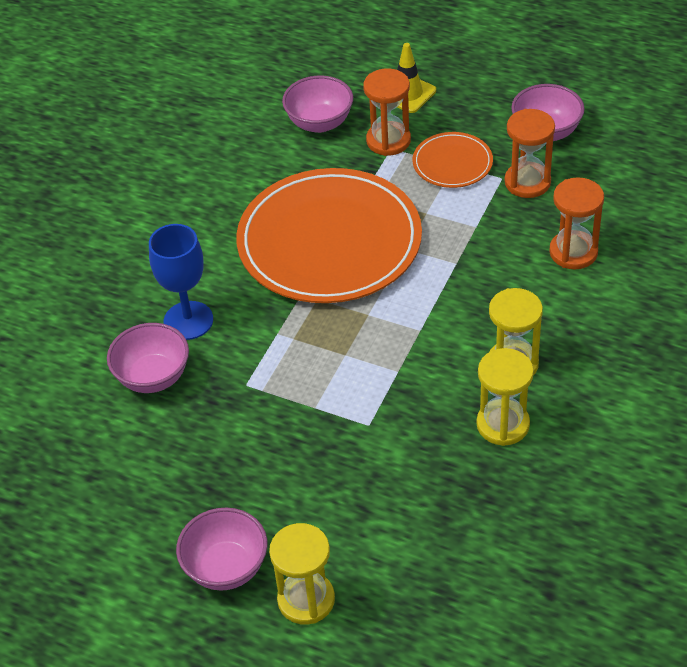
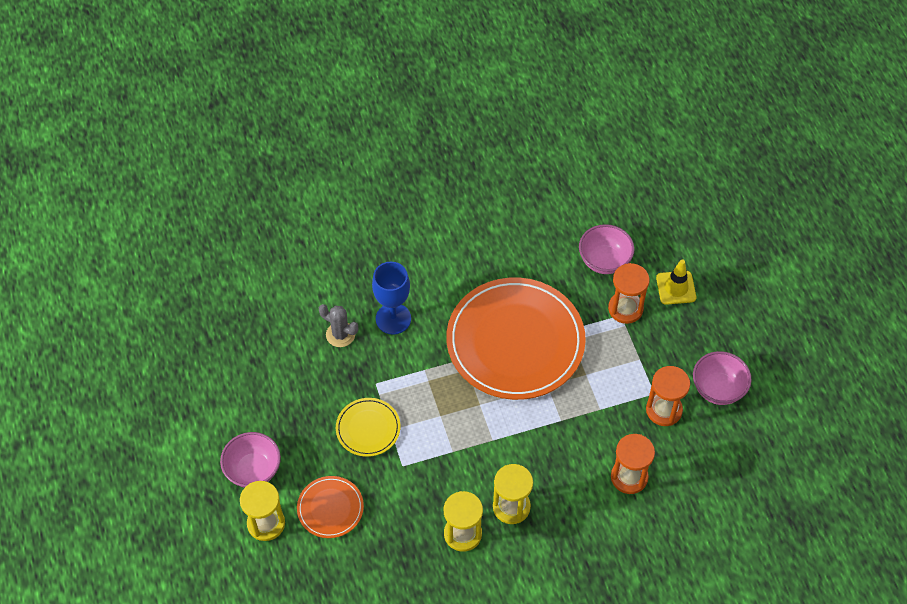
camera: 45 degrees right, 10 degrees up
pink bowl [107,323,189,393] -> grey cactus [319,304,358,347]
orange plate [413,132,493,188] -> orange plate moved to [297,476,364,538]
none -> yellow plate [336,398,400,457]

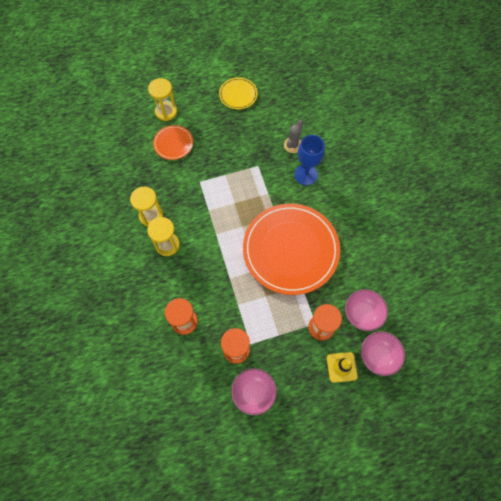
camera: 90 degrees right, 10 degrees up
pink bowl [220,432,281,488] -> pink bowl moved to [361,331,405,376]
yellow plate [336,398,400,457] -> yellow plate moved to [219,77,258,109]

